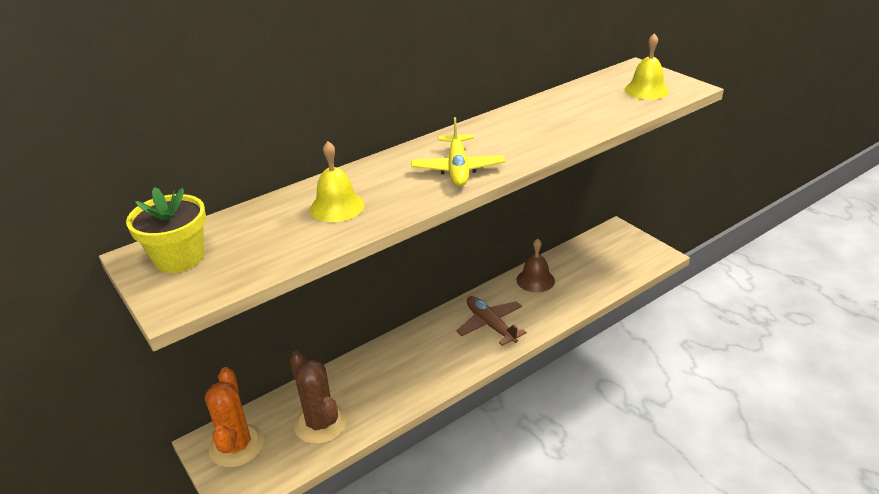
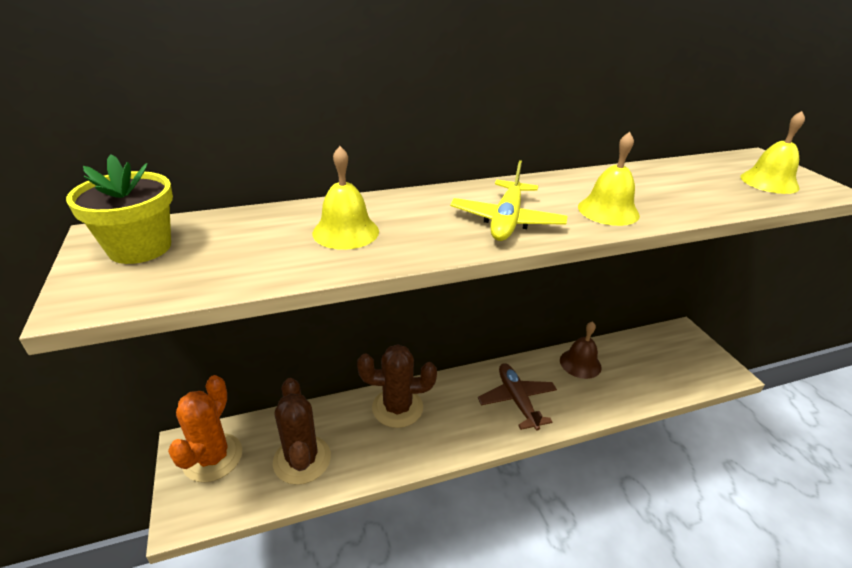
camera: 15 degrees right, 0 degrees up
none -> brown cactus [357,344,437,428]
none -> yellow bell [578,132,640,226]

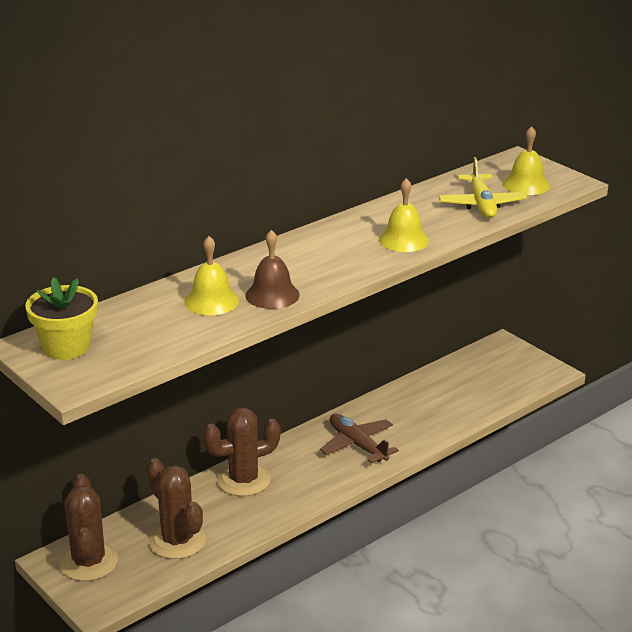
camera: 20 degrees left, 5 degrees down
orange cactus [168,375,242,482] -> brown cactus [59,474,118,581]
yellow plane [450,160,567,241] -> yellow plane moved to [438,157,527,218]
brown bell [560,321,602,379] -> brown bell moved to [245,230,300,309]

